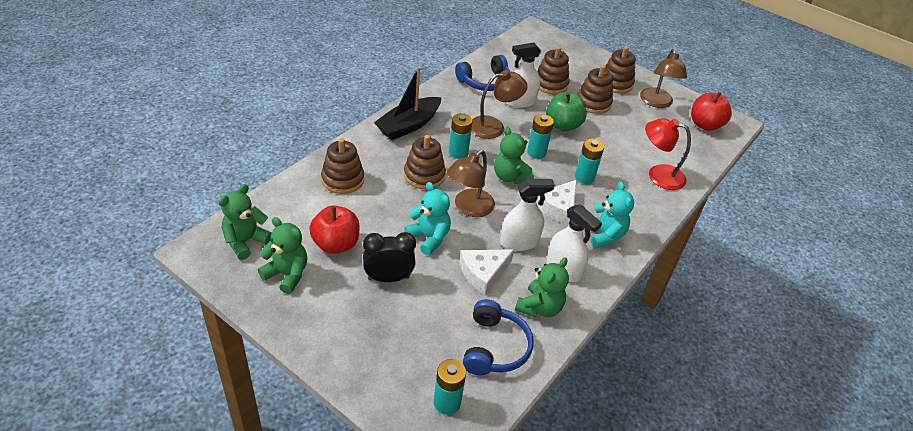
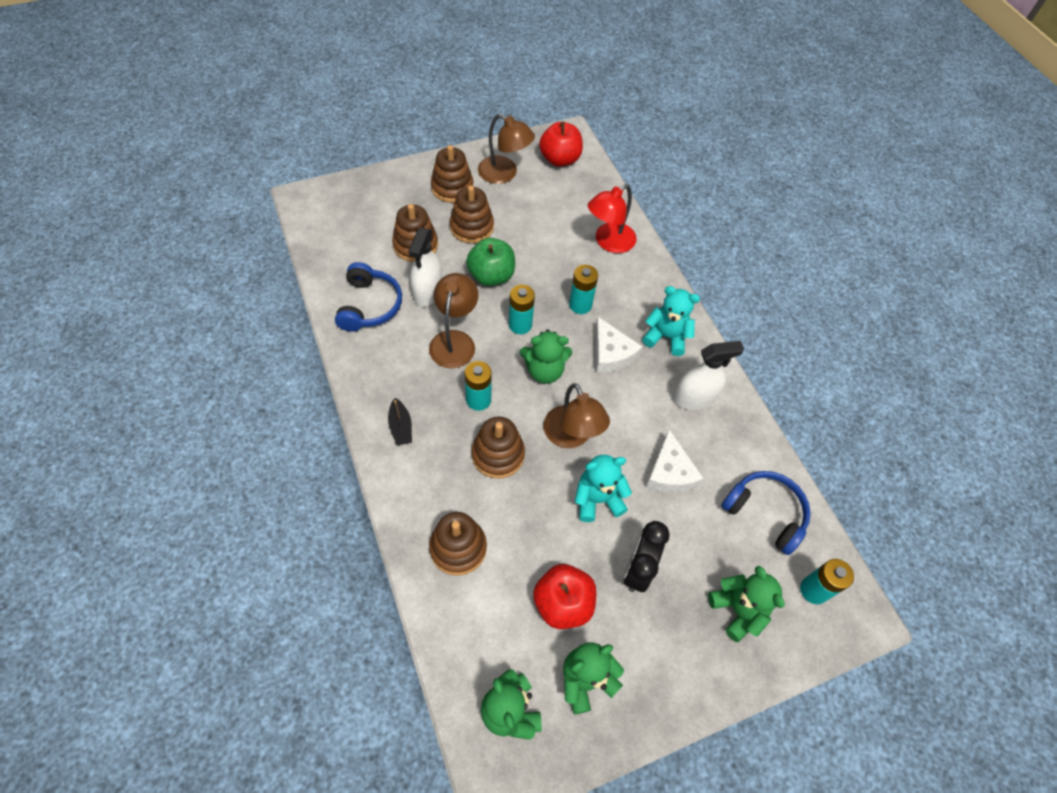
camera: 60 degrees left, 15 degrees up
black boat [374,67,442,140] -> black boat [388,398,412,446], size x0.50
white spray bottle [500,179,555,251] -> none
green teddy bear [515,257,569,317] -> green teddy bear moved to [708,566,785,642]

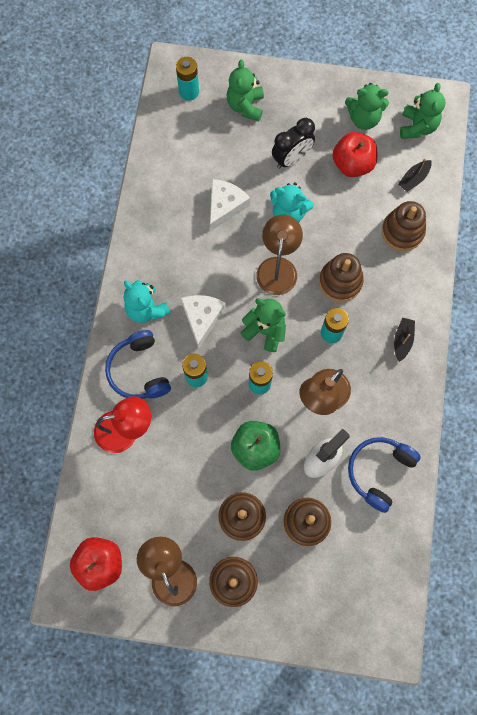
camera: 145 degrees left, 15 degrees up
white spray bottle [674,341,744,410] -> none
blue headphones [721,471,811,555] -> blue headphones moved to [105,330,171,399]
none -> black boat [398,158,432,192]

